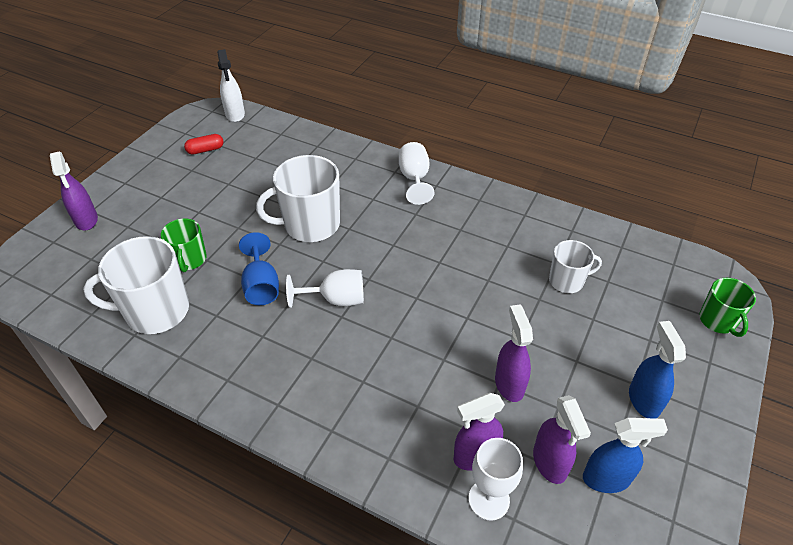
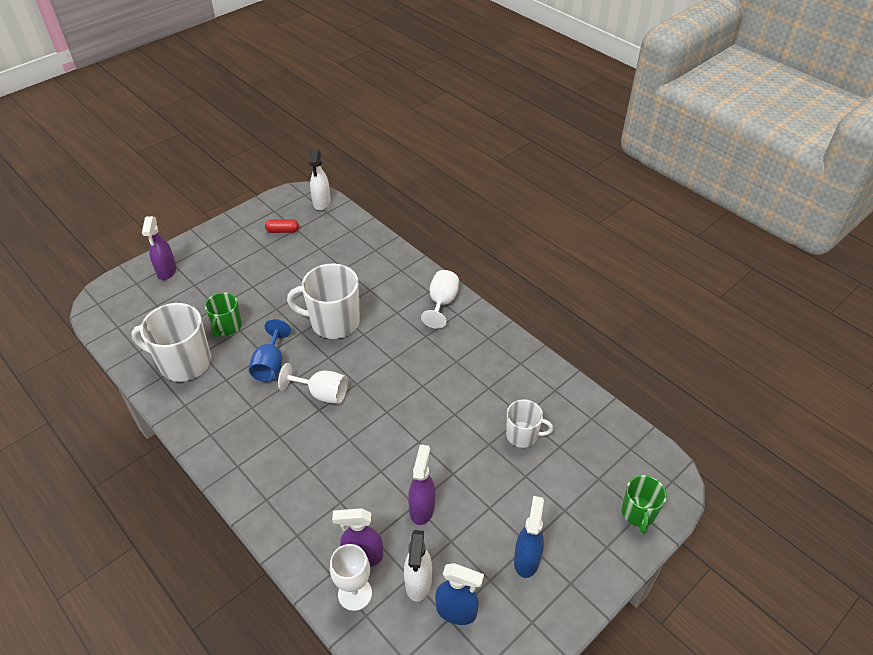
camera: 20 degrees right, 0 degrees up
purple spray bottle [533,395,591,484] -> white spray bottle [404,530,432,602]

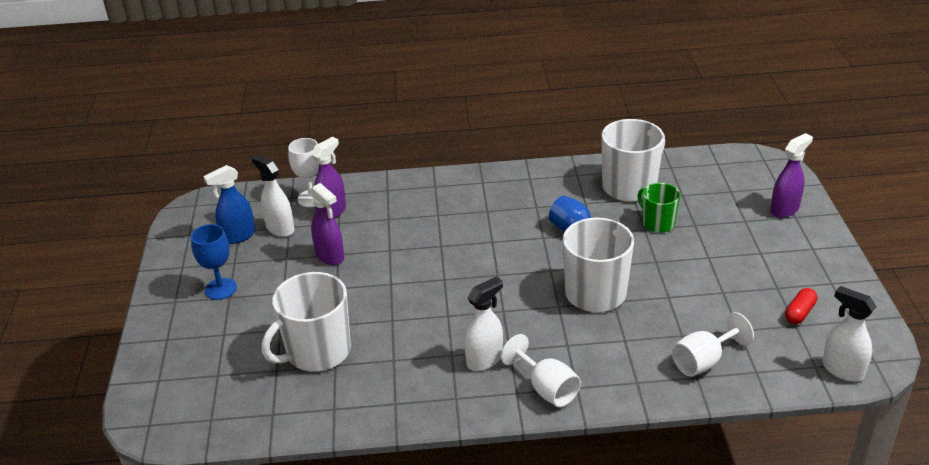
camera: 130 degrees right, 10 degrees down
purple spray bottle [142,216,176,280] -> purple spray bottle turned 105 degrees clockwise [770,133,813,218]
white goblet [278,363,348,404] -> white goblet moved to [672,312,754,377]
white mug [506,399,553,448] -> white mug [262,272,351,372], size x1.73
blue spray bottle [514,496,544,578] -> blue goblet [191,224,237,300]
green mug [622,475,667,534] -> none
none -> white spray bottle [465,277,503,371]

